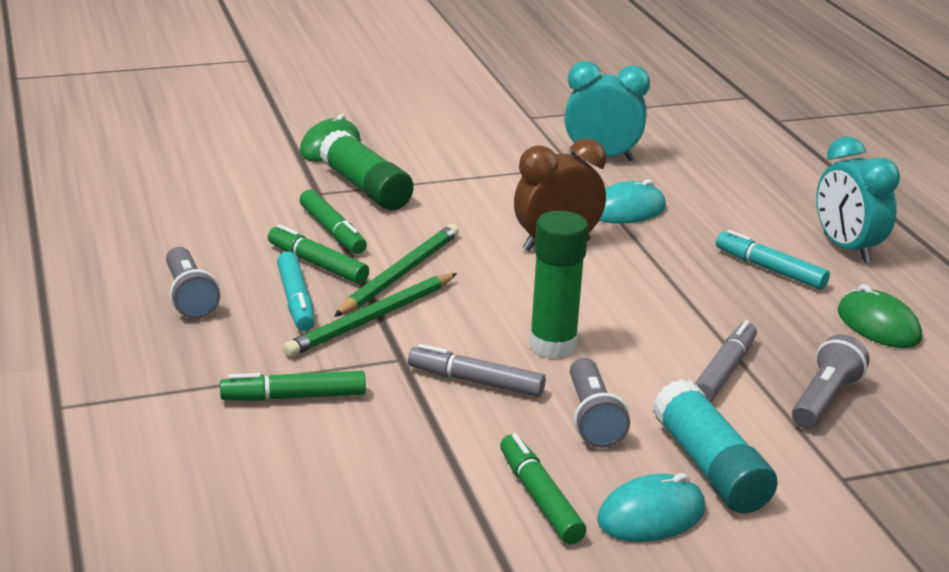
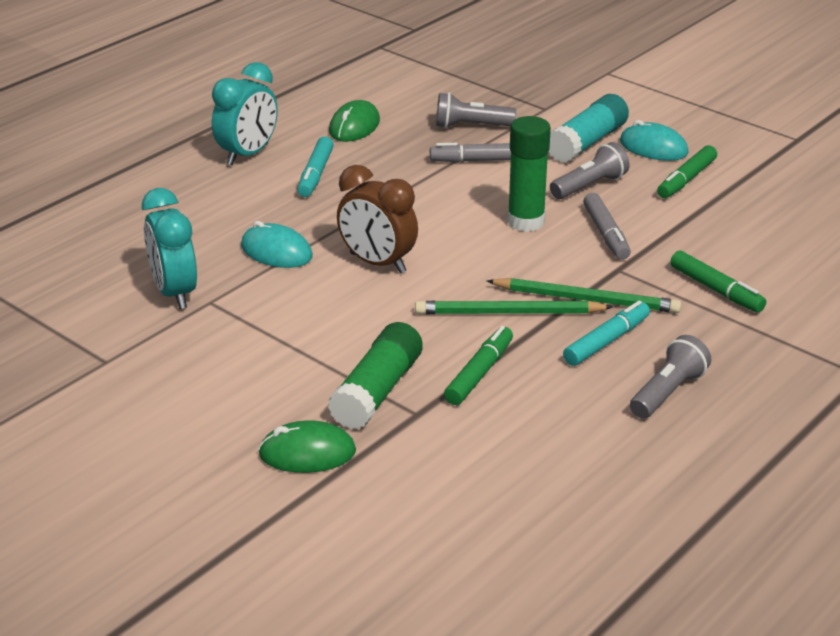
camera: 120 degrees left, 5 degrees up
green marker [268,224,369,284] -> none

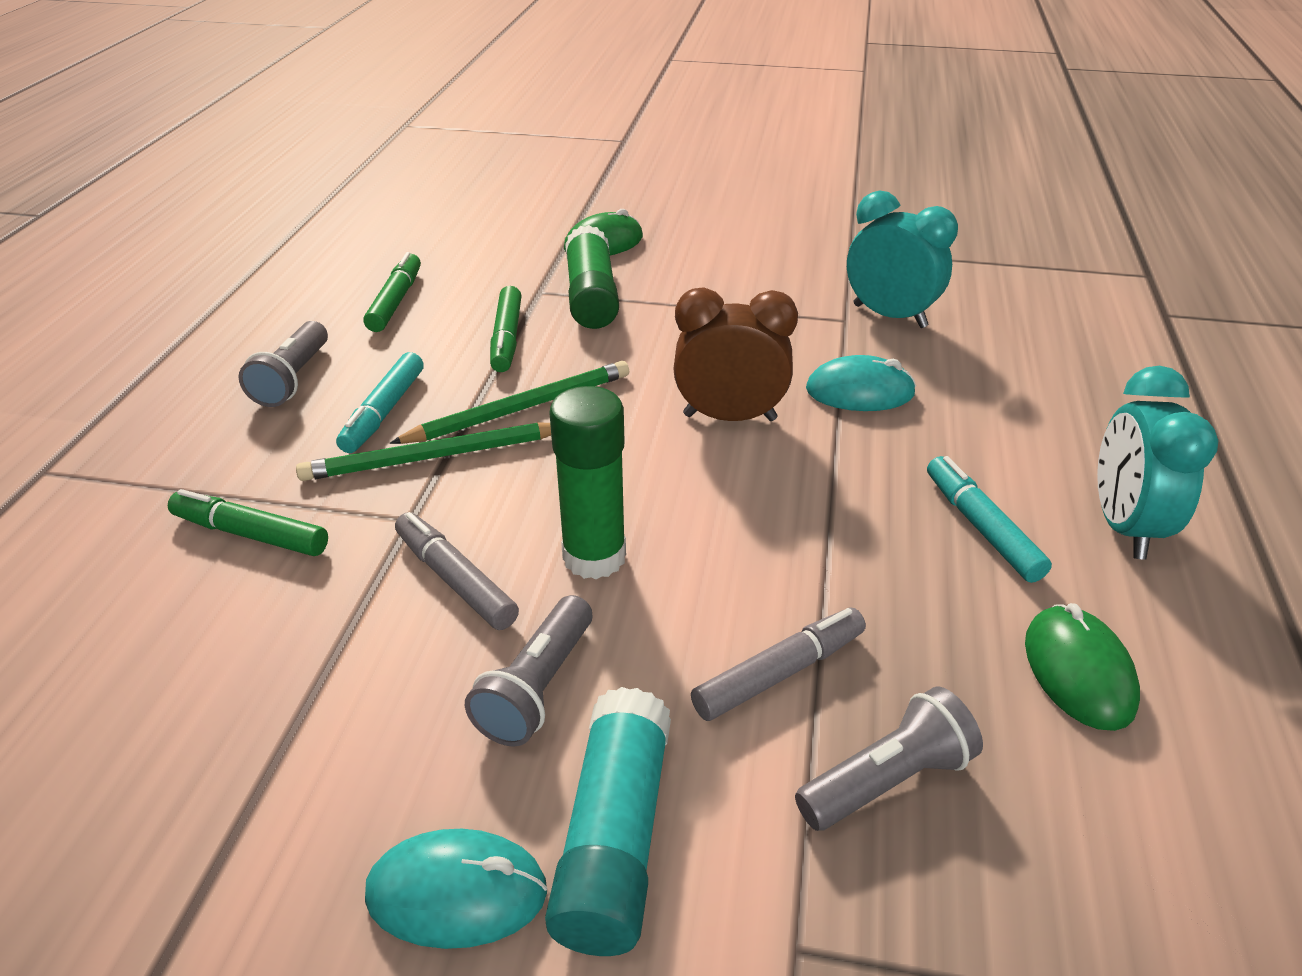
camera: 150 degrees right, 5 degrees up
green marker [657,145,717,198] -> green marker moved to [363,252,421,332]

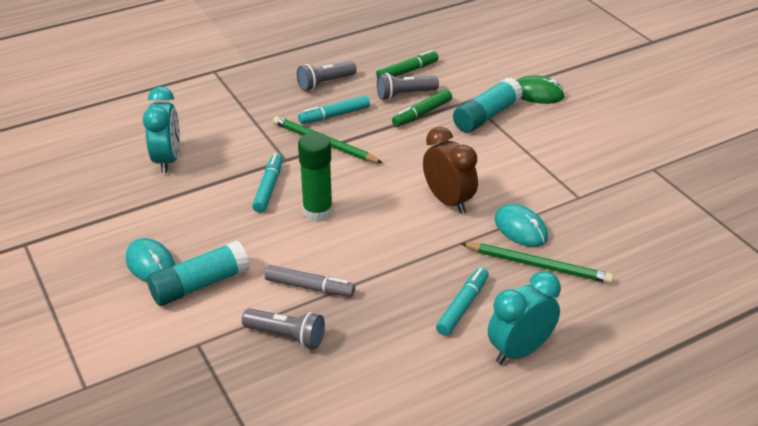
camera: 50 degrees right, 0 degrees up
green marker [168,489,328,556] -> none
green pencil [390,361,629,444] -> green pencil moved to [461,243,614,284]
grey marker [395,512,519,630] -> turquoise marker [252,154,283,213]
grey flashlight [465,595,592,747] -> grey flashlight moved to [377,73,439,100]
green glue stick [565,225,619,329] -> turquoise glue stick [453,78,523,133]
turquoise clock [847,191,958,328] -> turquoise clock moved to [143,87,180,173]
green mouse [1025,603,1140,731] -> none

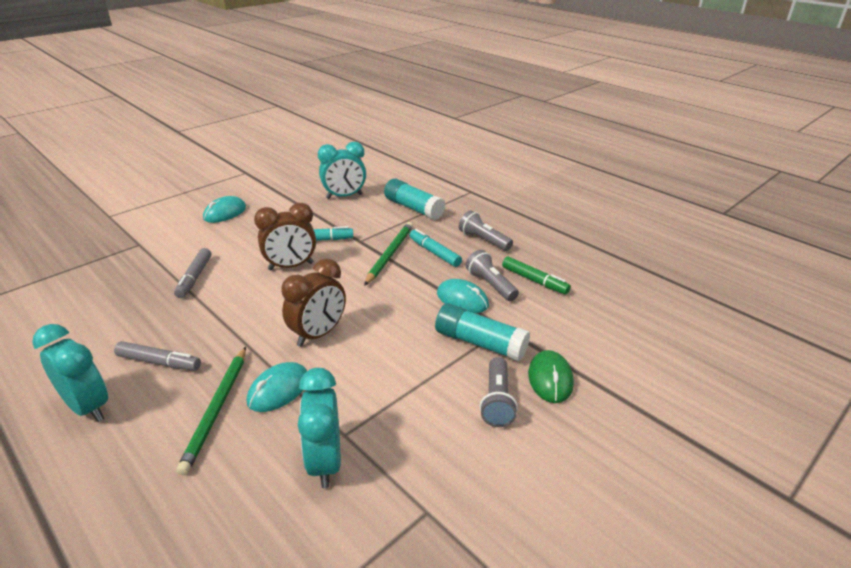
camera: 75 degrees right, 5 degrees down
turquoise glue stick [147,240,250,306] -> turquoise glue stick moved to [384,178,446,220]
grey flashlight [242,309,325,349] -> grey flashlight moved to [480,357,518,427]
green glue stick [298,132,333,222] -> brown clock [254,203,316,270]
green marker [392,89,452,127] -> turquoise mouse [437,279,489,313]
turquoise marker [436,267,489,336] -> grey marker [114,341,201,371]
none -> turquoise clock [298,368,341,488]

